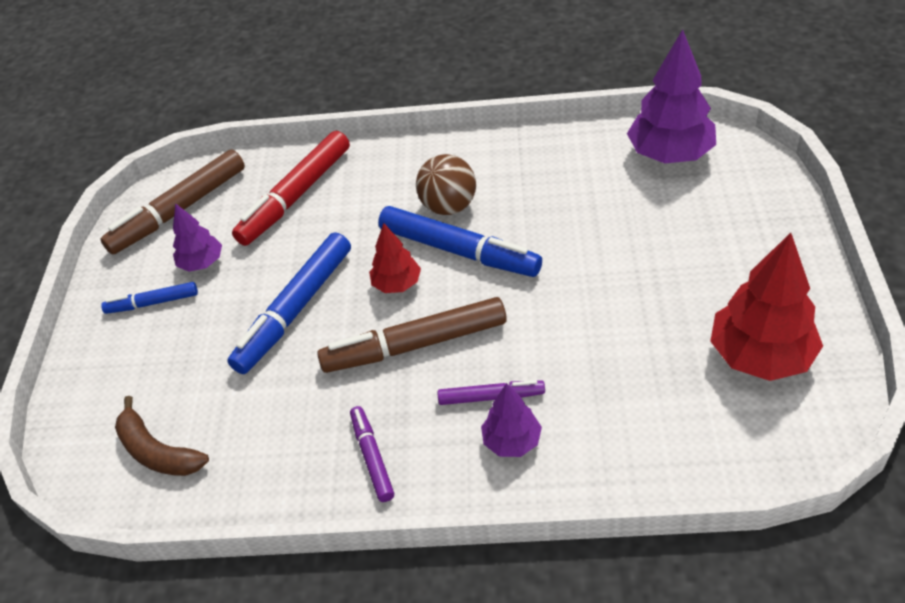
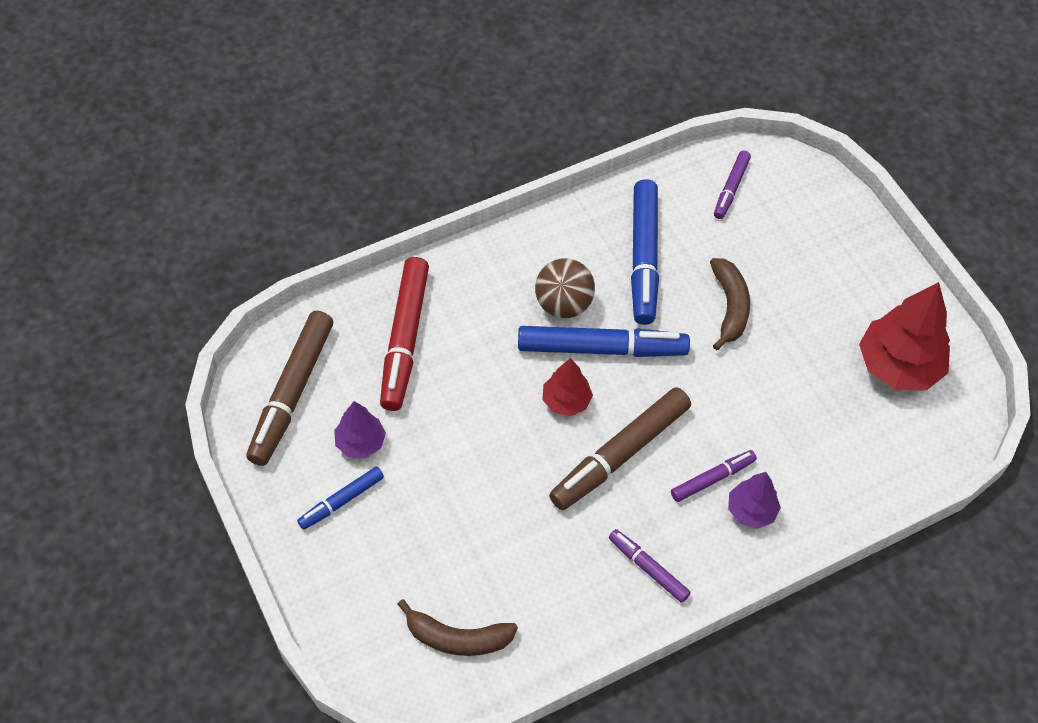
camera: 35 degrees left, 10 degrees up
blue marker [227,232,351,374] -> blue marker moved to [631,179,659,325]
purple tree [627,29,716,164] -> purple marker [714,151,751,219]
none -> brown banana [710,258,750,350]

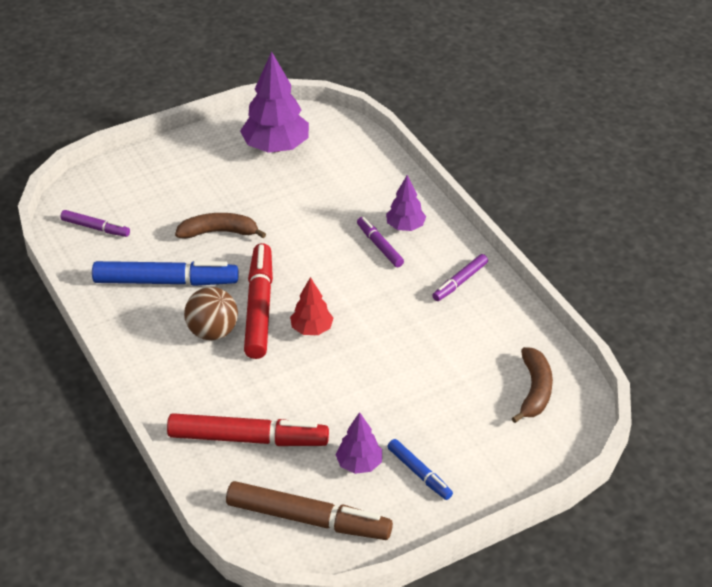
camera: 90 degrees left, 15 degrees down
blue marker [518,326,690,357] -> red marker [244,243,273,359]
brown marker [549,387,691,510] -> none
red tree [859,282,950,390] -> purple tree [240,51,309,153]

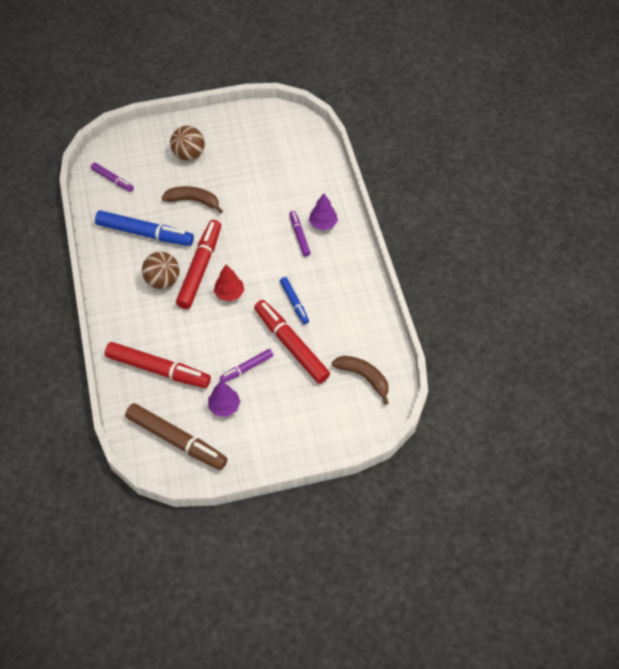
camera: 15 degrees right, 15 degrees up
purple tree [240,51,309,153] -> none
blue marker [387,439,453,500] -> blue marker moved to [280,277,309,324]
purple marker [432,254,488,301] -> purple marker moved to [220,349,273,383]
brown banana [511,347,553,423] -> brown banana turned 75 degrees counterclockwise [332,356,389,405]
none -> brown ball [170,126,205,161]
none -> red marker [254,300,330,384]

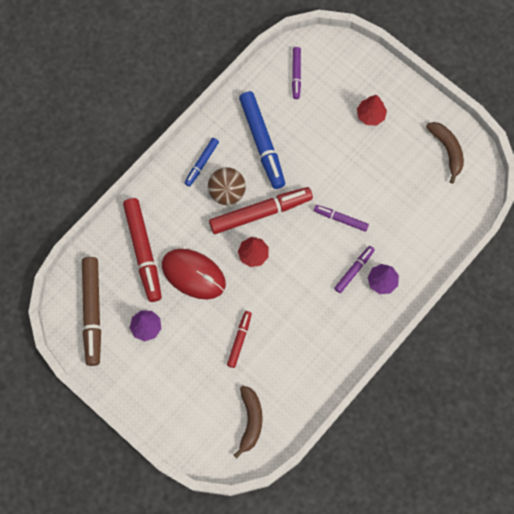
camera: 55 degrees right, 15 degrees up
brown banana [162,186,223,214] -> brown banana moved to [426,122,464,184]
brown ball [170,126,205,161] -> red tree [357,95,387,126]
purple marker [220,349,273,383] -> purple marker moved to [314,205,369,232]
red marker [254,300,330,384] -> red marker [227,311,252,368], size x0.53
blue marker [280,277,309,324] -> blue marker moved to [184,138,219,187]
none -> red mouse [162,249,226,299]

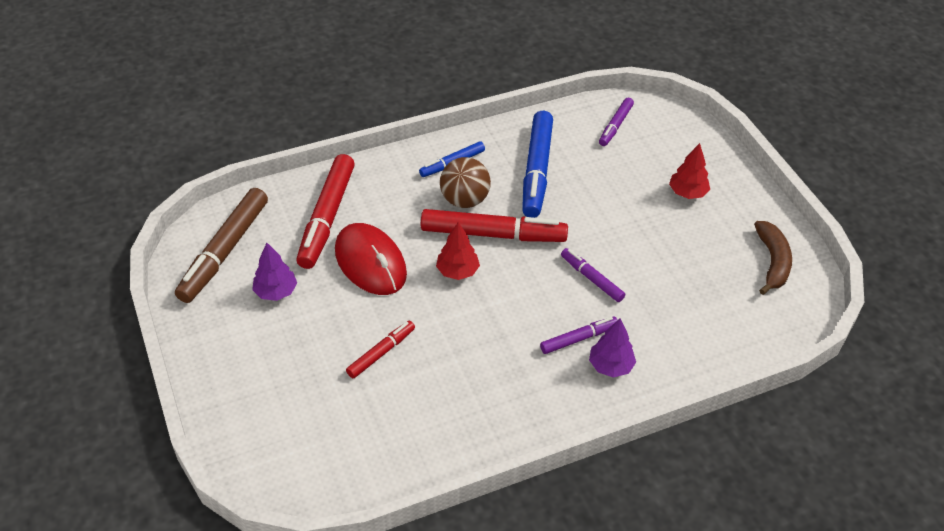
camera: 25 degrees right, 25 degrees down
brown banana [234,386,263,458] -> none

